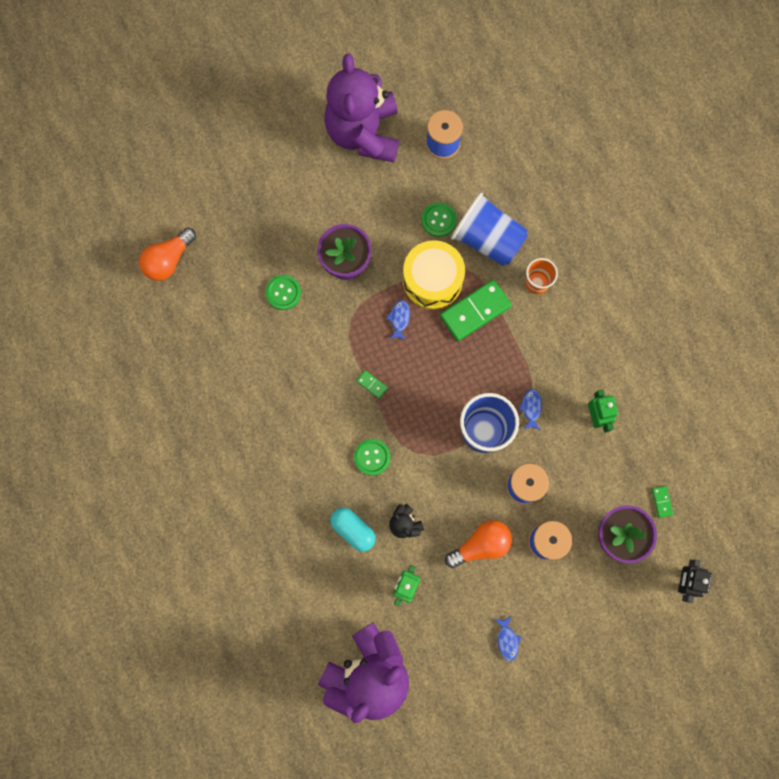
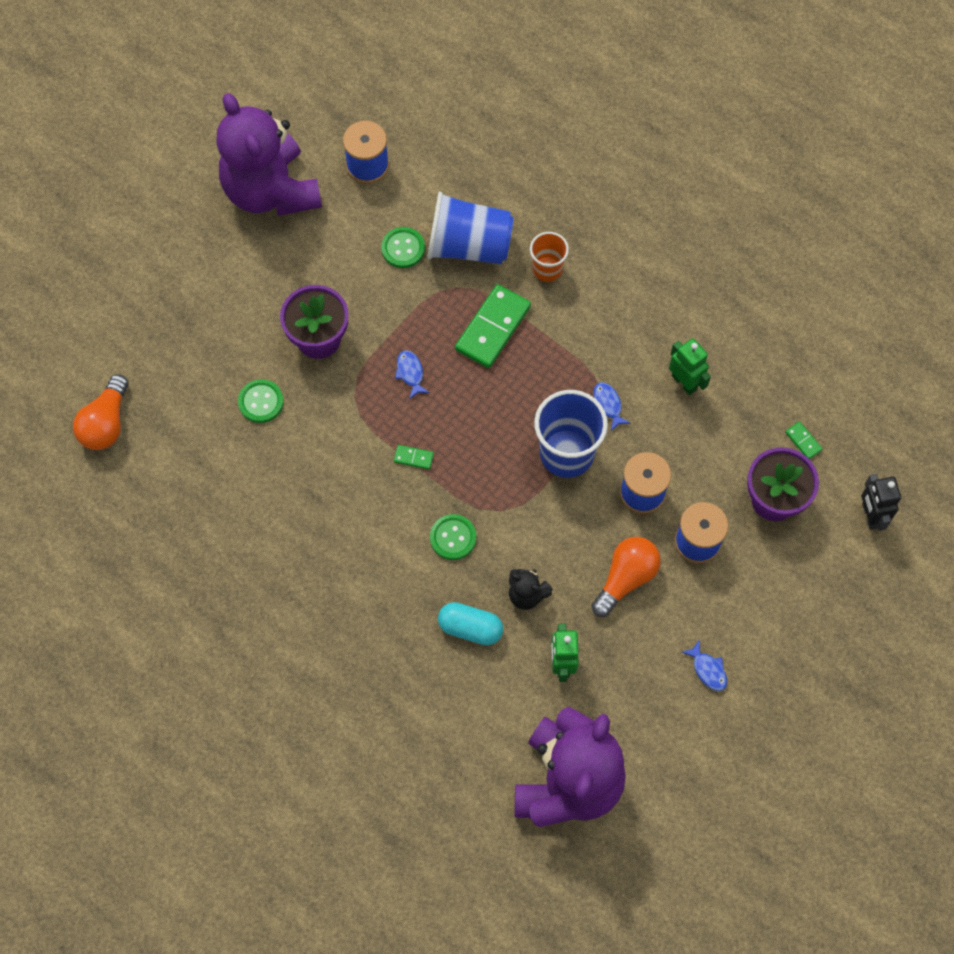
camera: 25 degrees left, 10 degrees down
yellow drum [403,240,465,309] -> none

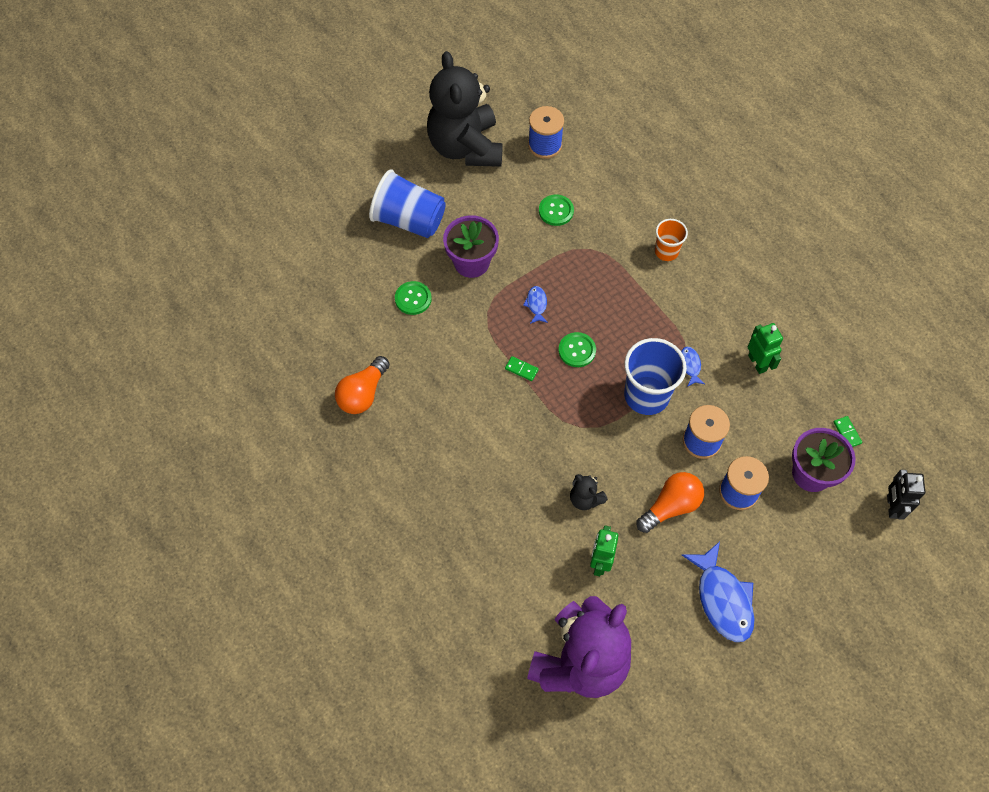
camera: 15 degrees right, 5 degrees down
orange light bulb [73,374,129,450] -> orange light bulb moved to [335,356,390,414]
purple teddy bear [217,93,322,216] -> black teddy bear [427,51,503,167]
blue cup [428,192,514,264] -> blue cup moved to [369,169,446,238]
green button [430,514,476,560] -> green button moved to [559,332,596,367]
turquoise capsule [438,602,503,645] -> none
green domino [455,284,531,368] -> none
blue fish [682,640,727,691] -> blue fish [682,542,755,642], size x2.11

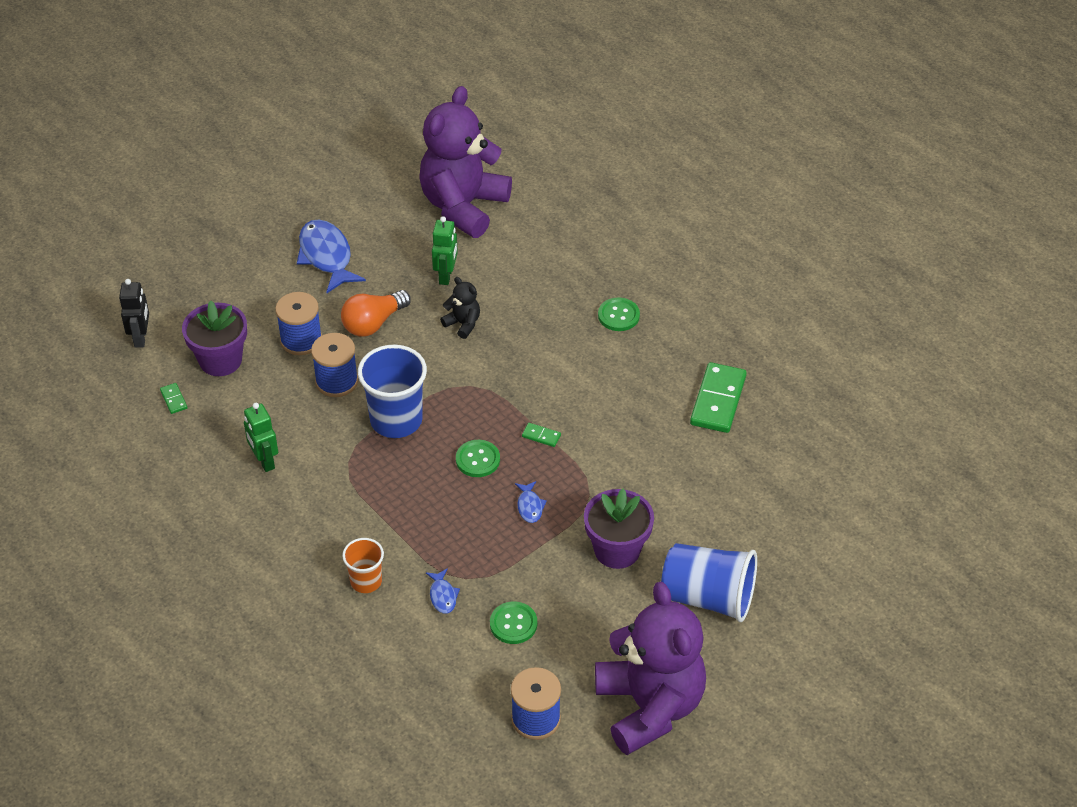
camera: 175 degrees right, 15 degrees down
orange light bulb [335,356,390,414] -> green domino [690,362,747,433]
green button [395,281,432,315] -> green button moved to [598,298,640,331]
black teddy bear [427,51,503,167] -> purple teddy bear [595,582,706,755]
blue fish [681,347,705,387] -> blue fish moved to [426,568,460,614]

